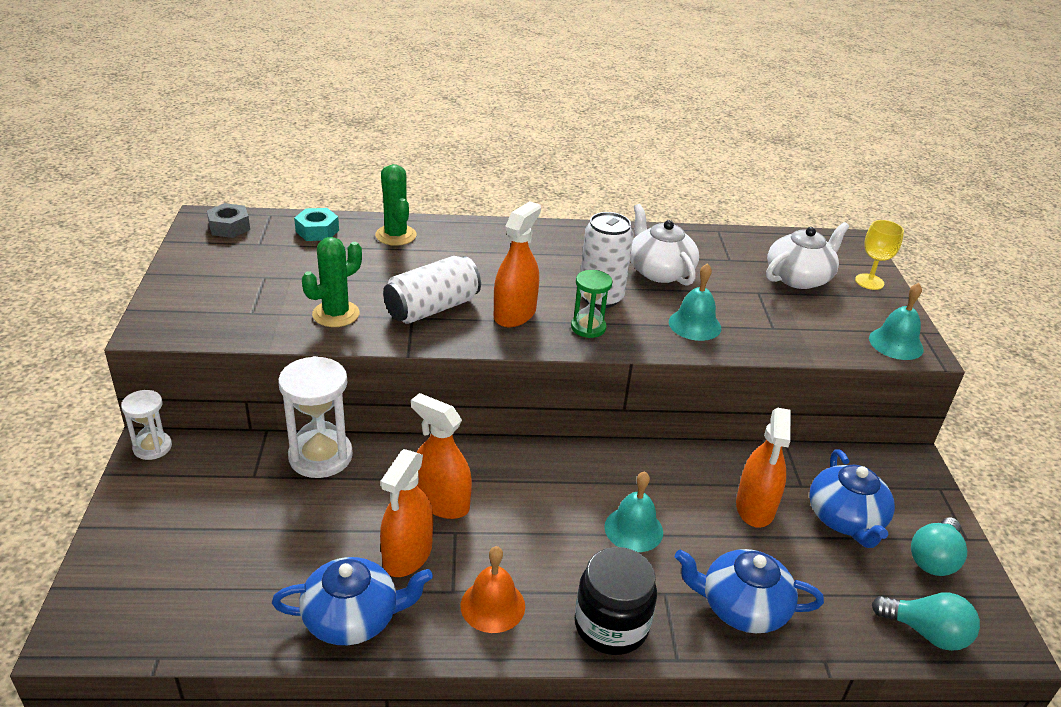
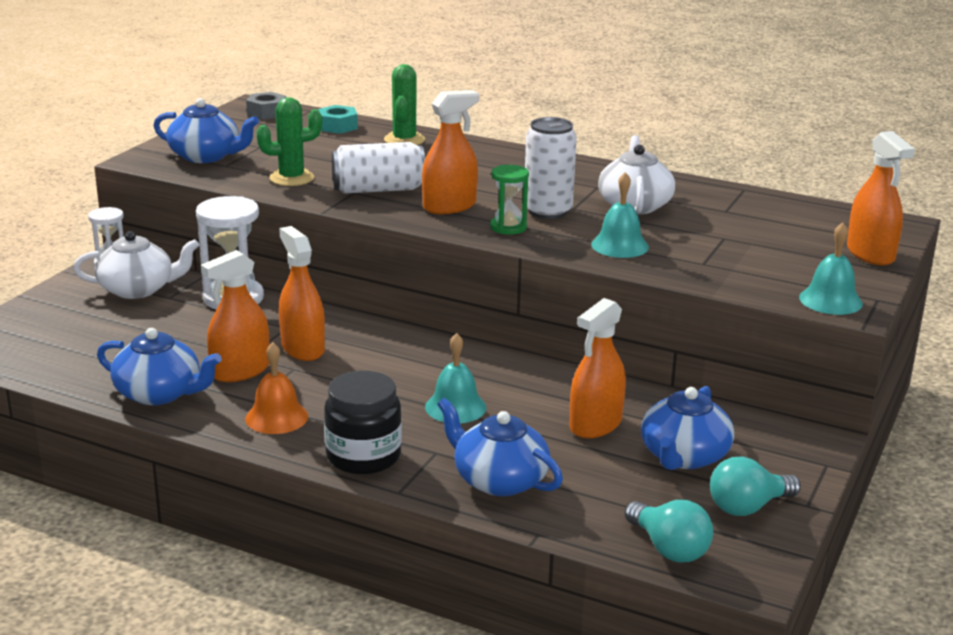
camera: 30 degrees right, 10 degrees down
white teapot [766,222,849,289] -> white teapot moved to [73,231,199,299]
yellow goblet [855,220,904,290] -> orange spray bottle [847,131,915,265]
none -> blue teapot [153,98,259,163]

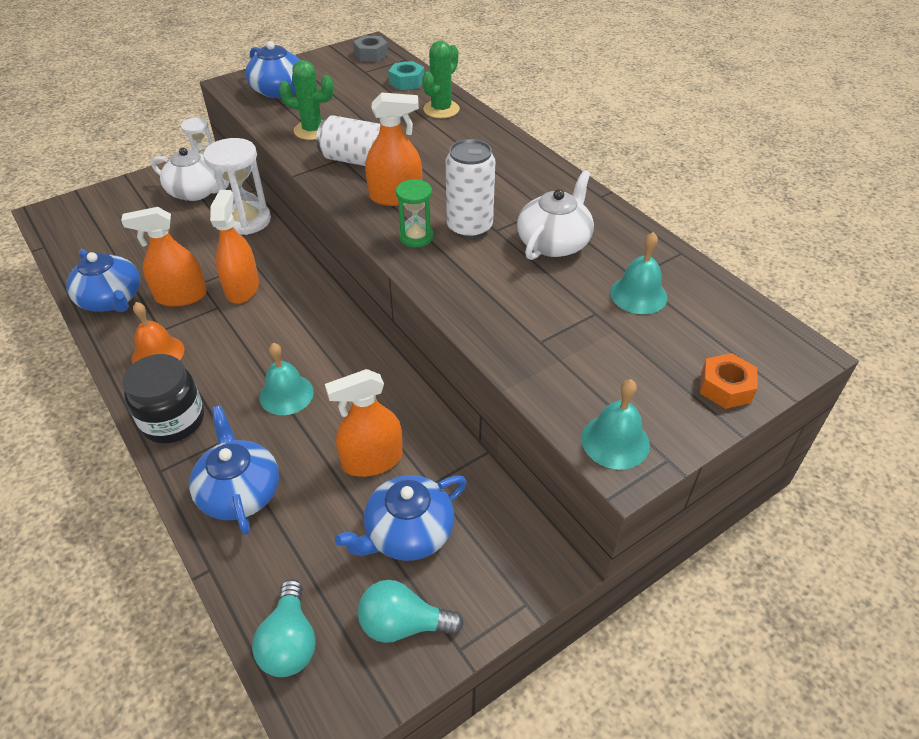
camera: 30 degrees right, 20 degrees up
turquoise bell [591,172,649,258] -> turquoise bell moved to [610,232,668,314]
orange spray bottle [847,131,915,265] -> orange nut [700,353,758,409]

